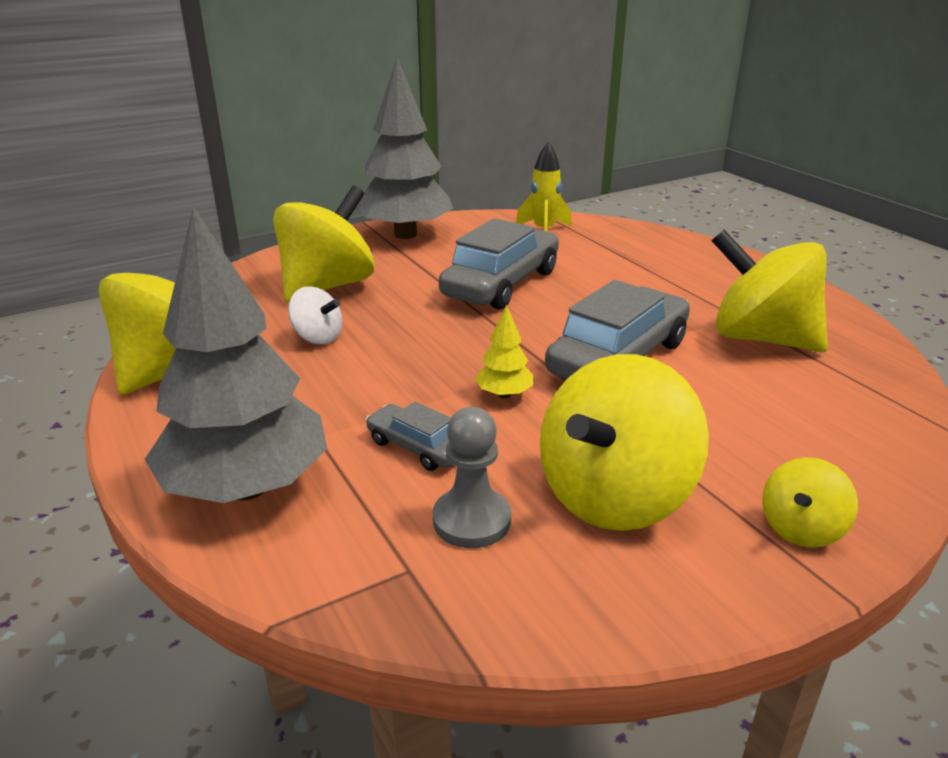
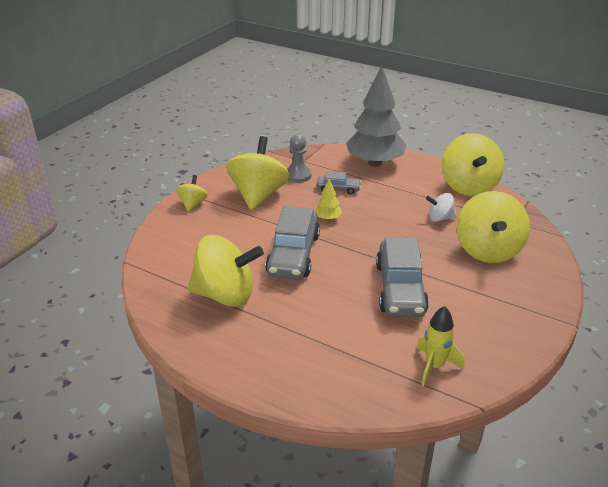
camera: 150 degrees right, 5 degrees up
grey tree [355,58,453,239] -> none

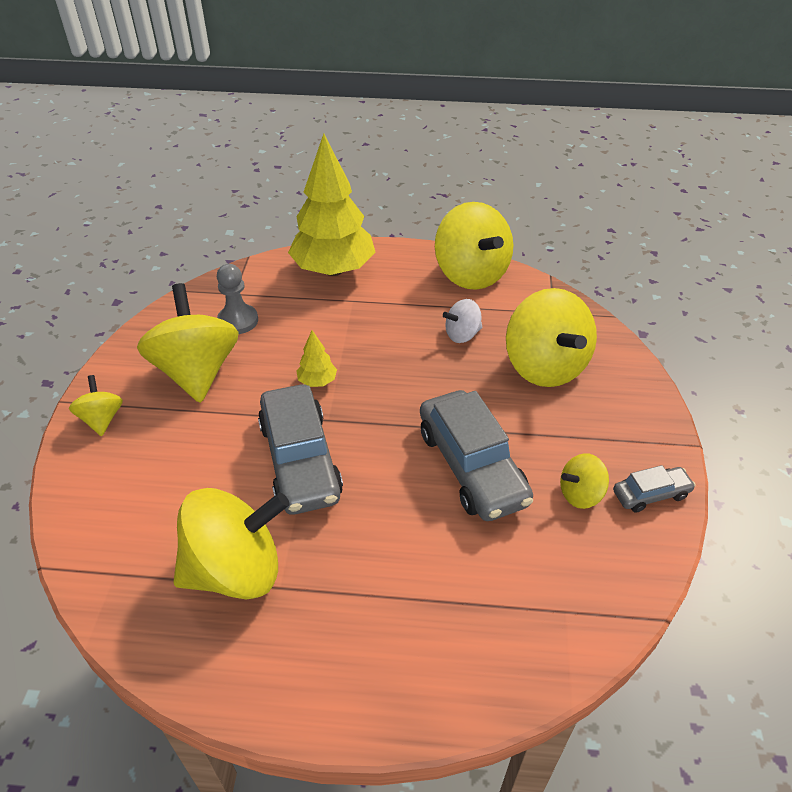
camera: 25 degrees left, 10 degrees up
grey car [317,171,361,195] -> grey car moved to [613,465,696,513]
grey tree [346,66,406,167] -> yellow tree [288,134,375,276]
yellow rocket [416,306,464,386] -> none
none -> yellow spinning top [560,453,609,509]

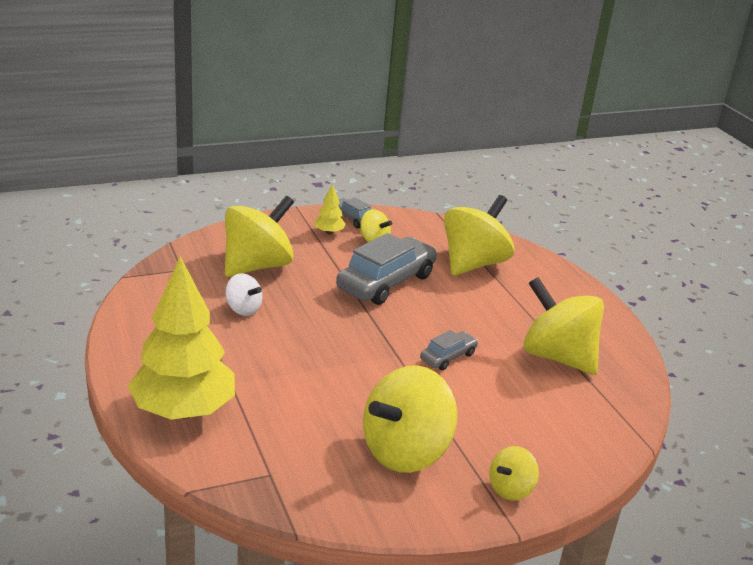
camera: 120 degrees left, 15 degrees down
grey pawn [217,264,258,334] -> none
grey car [258,384,343,515] -> grey car [420,330,478,370], size x0.50
yellow tree [296,330,337,387] -> yellow tree moved to [314,184,346,235]
yellow spinning top [435,202,513,290] -> yellow spinning top moved to [444,195,514,276]

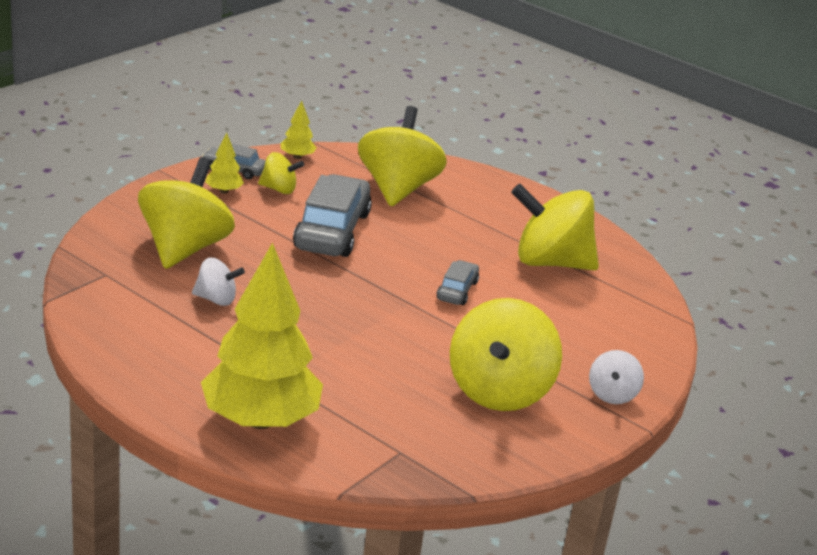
camera: 30 degrees left, 0 degrees up
yellow spinning top [489,446,539,501] -> white spinning top [589,350,644,404]
none -> yellow tree [281,101,316,159]

